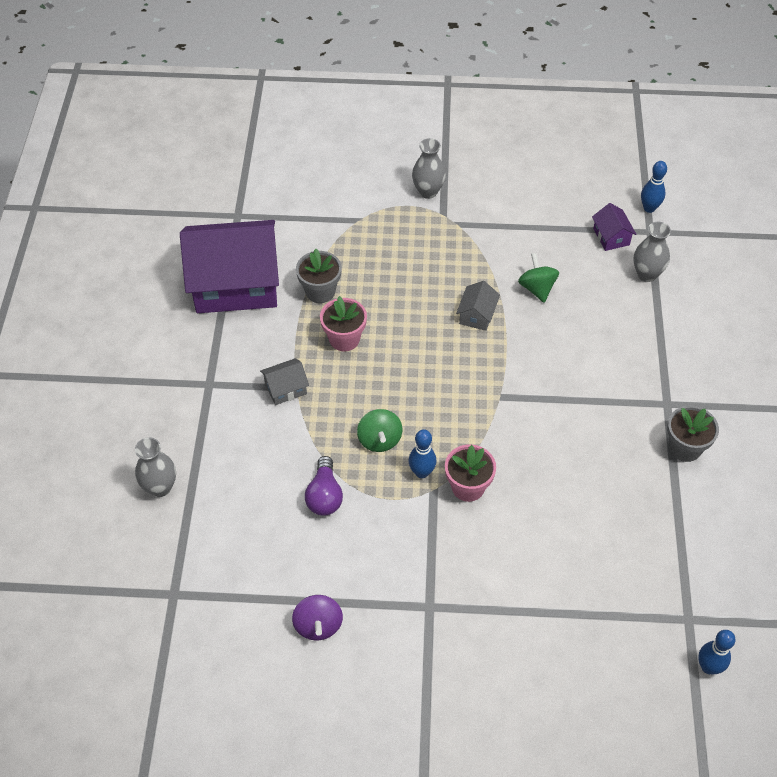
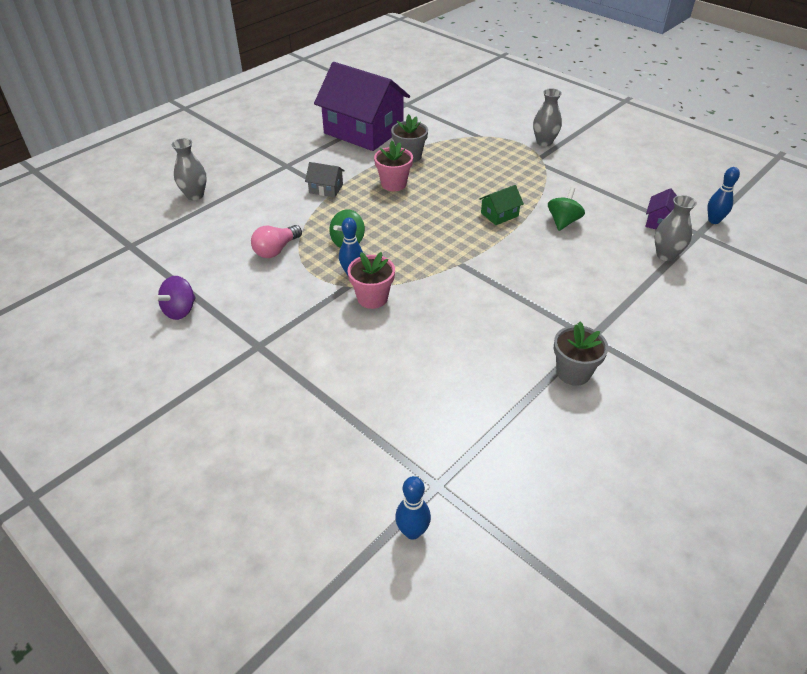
camera: 40 degrees right, 10 degrees down
purple light bulb [305,456,343,516] -> pink light bulb [251,225,302,258]
grey house [456,281,500,331] -> green house [479,185,524,225]

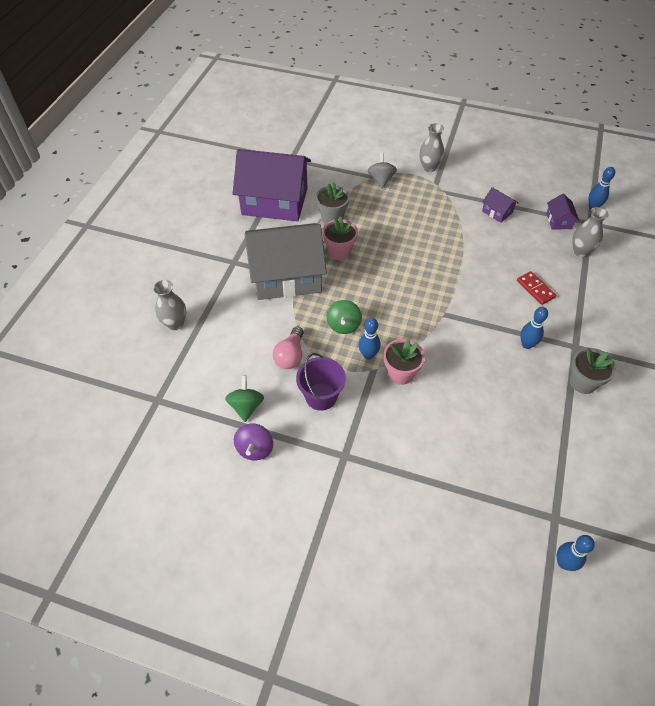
camera: 25 degrees left, 10 degrees up
grey house [305,162,345,197] -> grey house [245,223,327,300], size x2.48
green house [479,185,524,225] -> none
green spinning top [548,187,585,231] -> green spinning top moved to [225,376,264,422]
none -> purple bucket [296,353,346,411]
none -> grey spinning top [368,153,397,189]
none -> purple house [482,187,518,223]
none -> red domino [517,271,556,305]
none -> blue bowling pin [520,307,548,349]

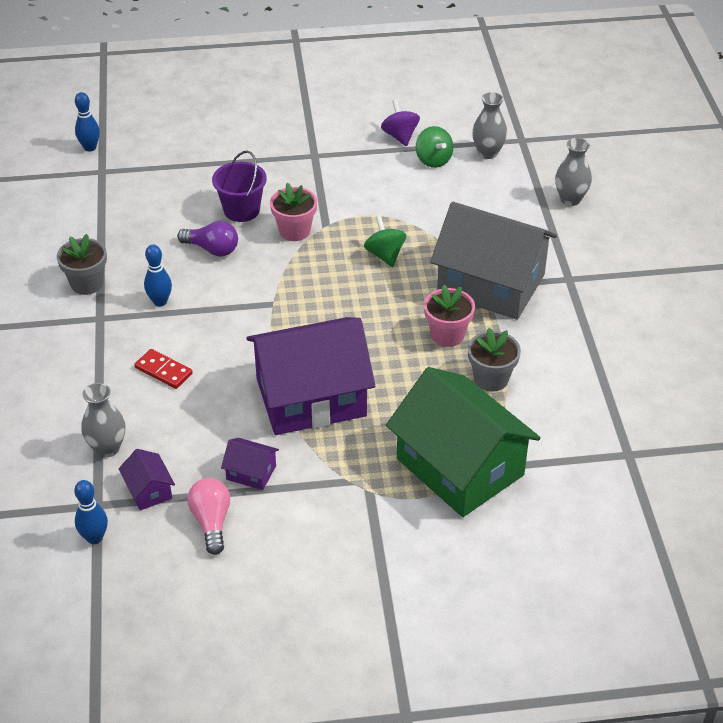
camera: 155 degrees right, 10 degrees down
purple house [233,149,311,222] -> purple house moved to [246,317,375,435]
grey house [245,223,327,300] -> grey house turned 60 degrees clockwise [430,202,557,320]
pink light bulb [273,326,304,369] -> pink light bulb moved to [187,478,230,555]
purple bucket [296,353,346,411] -> purple bucket moved to [212,151,267,222]
blue bowling pin [359,318,381,360] -> none
grey spinning top [368,153,397,189] -> green house [386,367,541,517]
grey vase [419,123,444,172] -> grey vase moved to [472,92,507,159]
none -> purple light bulb [177,221,238,256]

